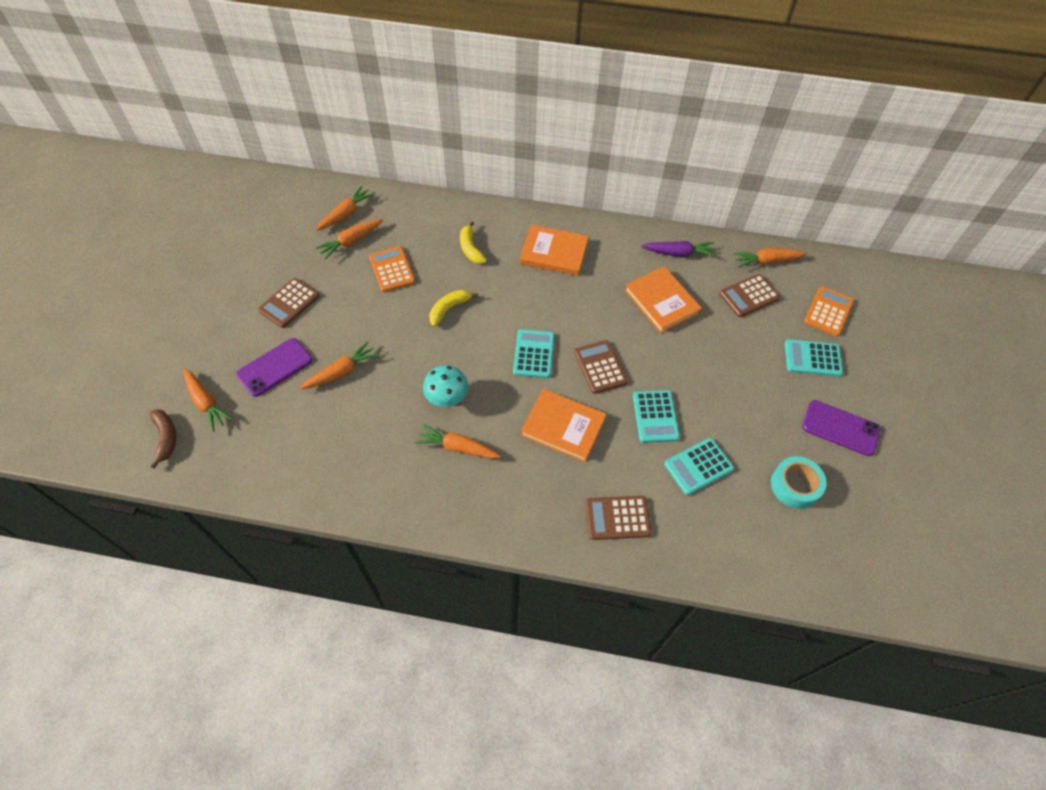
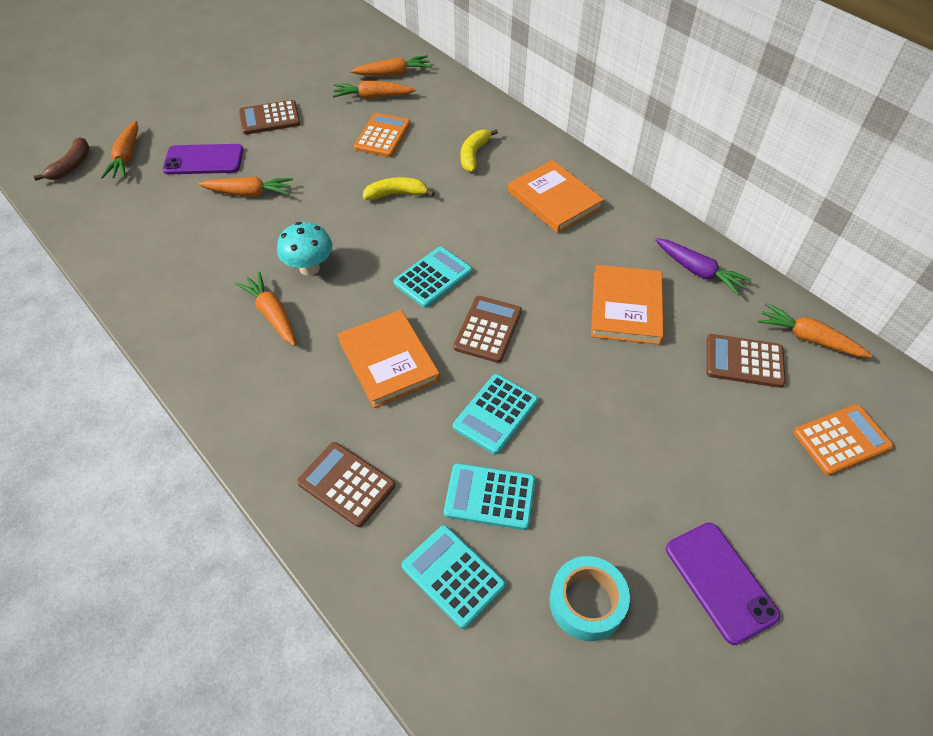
camera: 40 degrees right, 5 degrees down
turquoise calculator [785,339,843,377] -> turquoise calculator moved to [401,525,506,629]

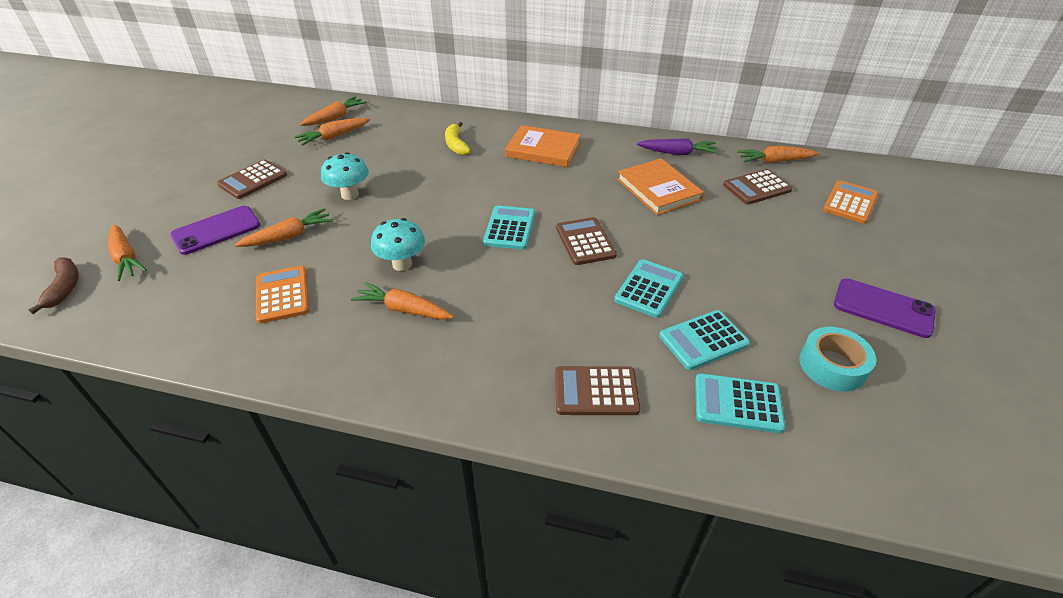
camera: 35 degrees left, 10 degrees down
orange book [337,310,440,408] -> none
orange calculator [354,113,411,157] -> orange calculator moved to [256,266,309,324]
yellow banana [363,177,435,200] -> none
turquoise calculator [453,374,538,454] -> turquoise calculator turned 150 degrees counterclockwise [614,259,683,318]
none -> turquoise mushroom [321,152,369,200]

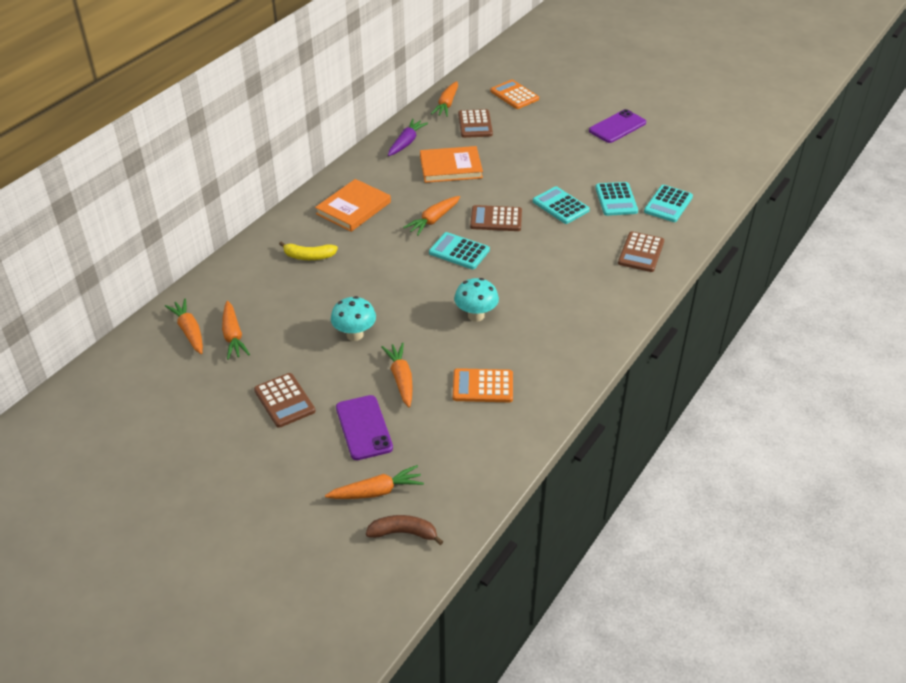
camera: 70 degrees left, 0 degrees up
orange carrot [351,282,454,320] -> orange carrot moved to [403,196,460,236]
turquoise tape [799,327,876,392] -> none

